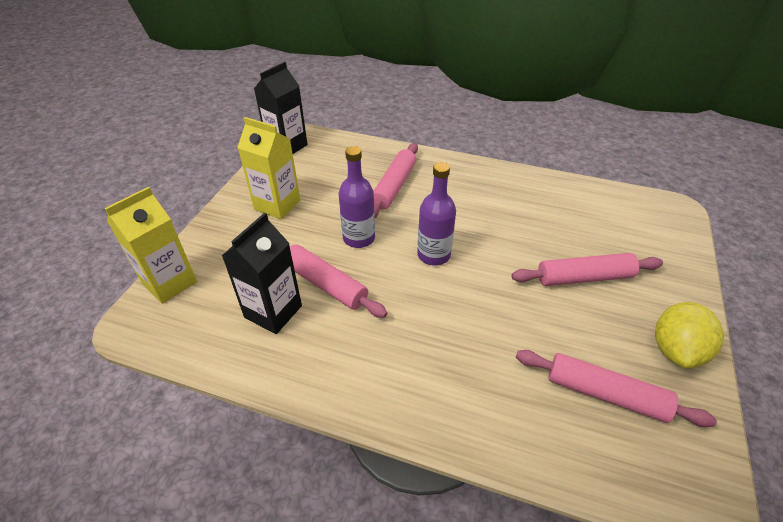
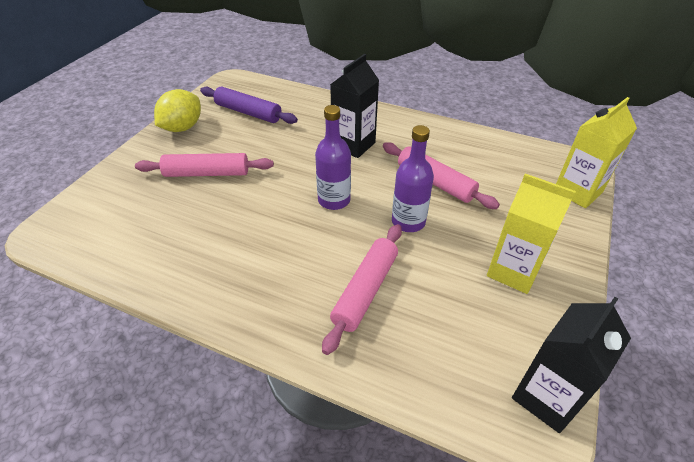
camera: 175 degrees left, 0 degrees up
black carton [222,213,302,334] -> black carton moved to [330,54,379,158]
pink rolling pin [516,350,717,427] -> purple rolling pin [200,86,298,124]

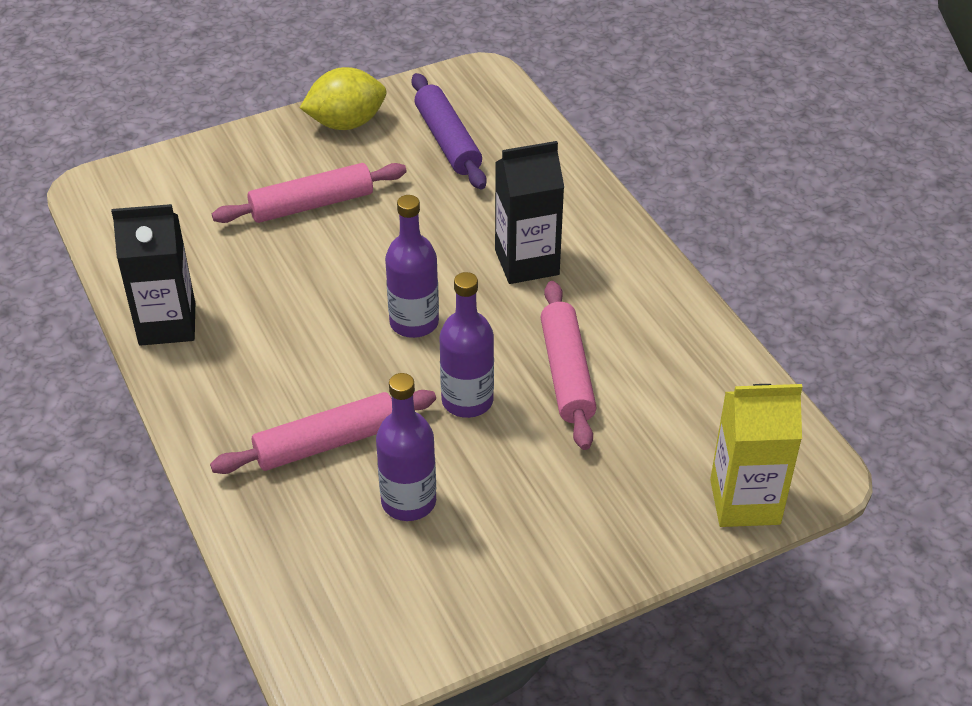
camera: 40 degrees right, 0 degrees up
pink rolling pin [135,153,274,177] -> pink rolling pin turned 60 degrees counterclockwise [212,163,407,223]
yellow carton [487,174,576,294] -> none
black carton [512,297,631,433] -> black carton moved to [111,204,195,346]
none -> purple bottle [376,373,436,521]

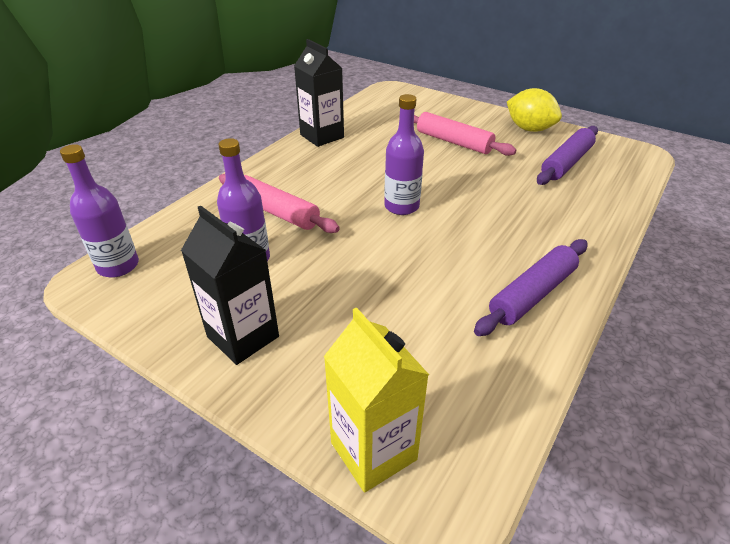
camera: 60 degrees right, 5 degrees down
purple bottle [440,272,494,418] -> purple bottle moved to [60,144,139,278]
black carton [495,141,564,284] -> black carton moved to [181,206,279,365]
pink rolling pin [541,281,596,450] -> none
none -> purple rolling pin [474,239,587,336]

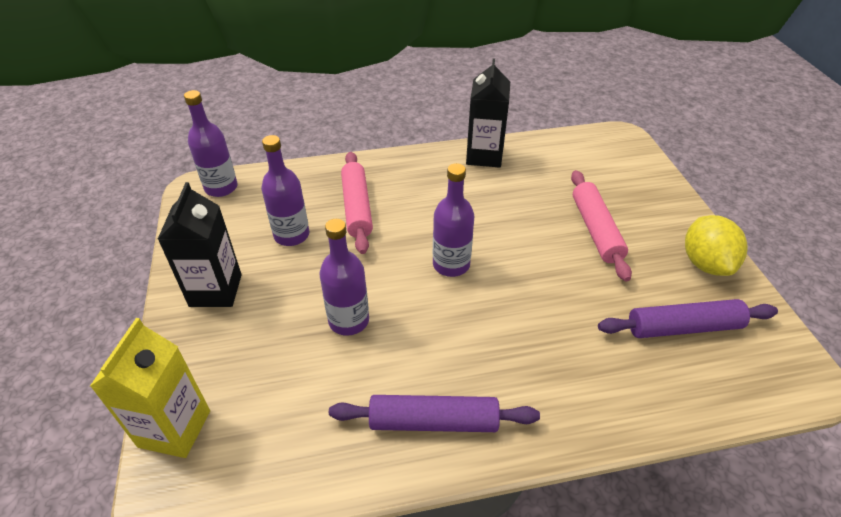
camera: 45 degrees right, 5 degrees up
none -> purple bottle [319,219,369,336]

